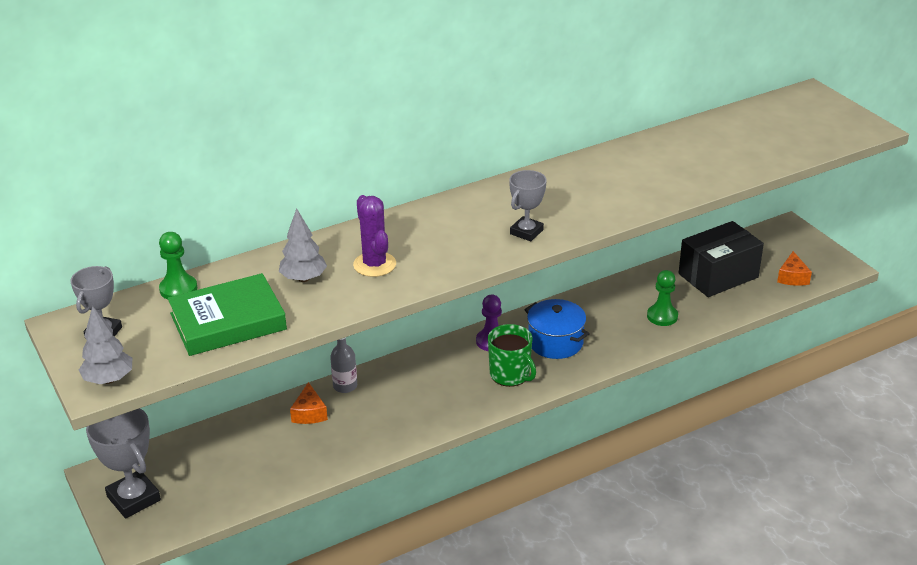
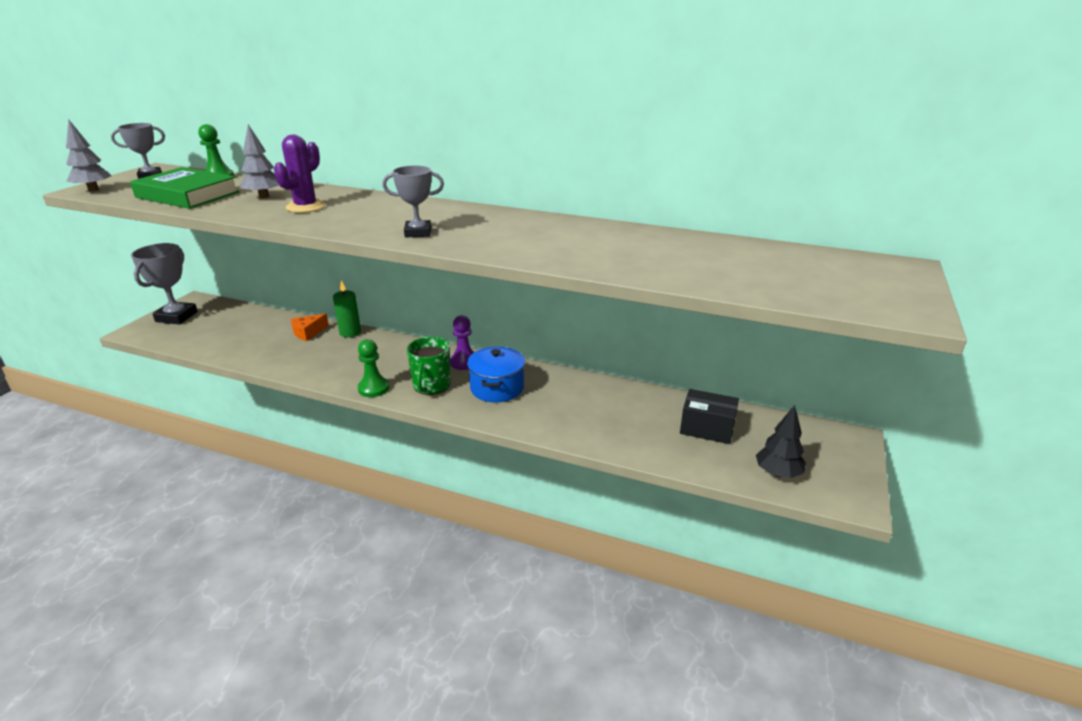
camera: 50 degrees right, 5 degrees down
grey bottle [330,337,357,393] -> green candle [333,280,361,338]
green pawn [647,270,678,326] -> green pawn moved to [358,339,389,397]
black box [679,221,764,297] -> black box [680,389,739,444], size x0.66
orange cheese [777,251,812,286] -> black tree [756,405,806,478]

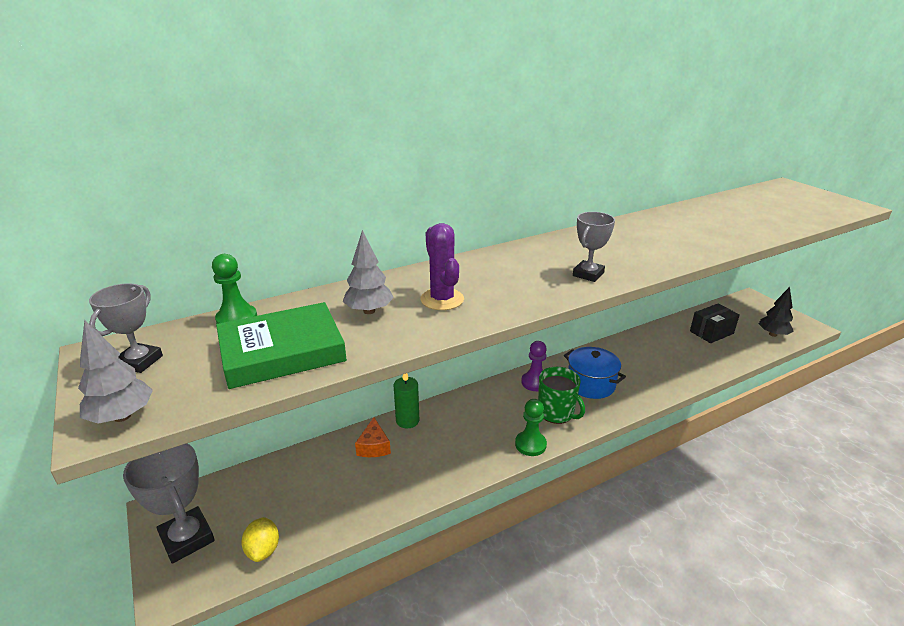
camera: 50 degrees left, 0 degrees up
none -> yellow lemon [241,517,279,562]

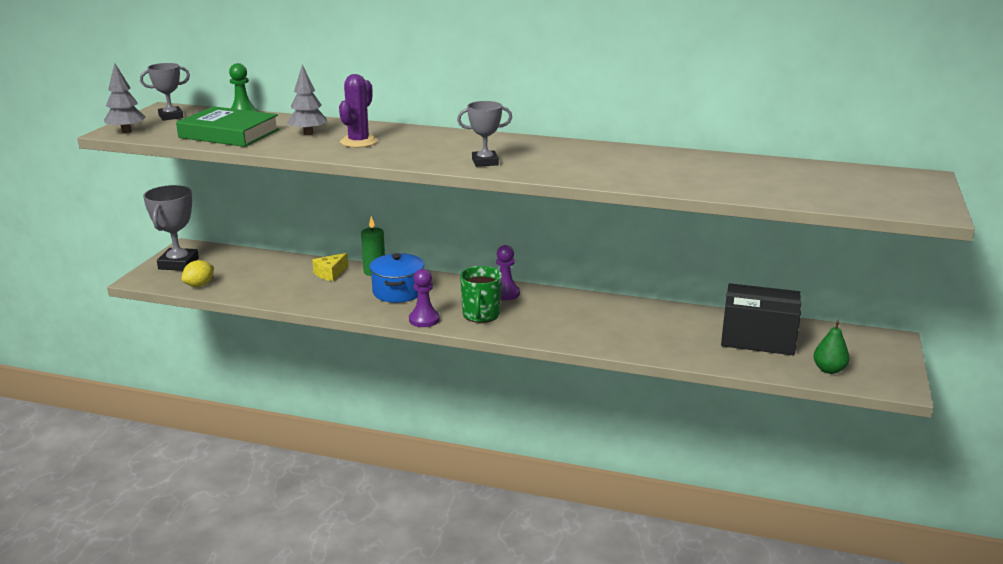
camera: 45 degrees right, 5 degrees down
orange cheese [355,417,391,457] -> yellow cheese [312,253,348,281]
green pawn [515,399,547,456] -> purple pawn [409,269,440,327]
blue pot [564,347,626,399] -> blue pot moved to [369,253,424,303]
black box [690,304,740,343] -> black box [721,283,801,355], size x1.51
black tree [759,287,794,337] -> green pear [813,320,850,374]

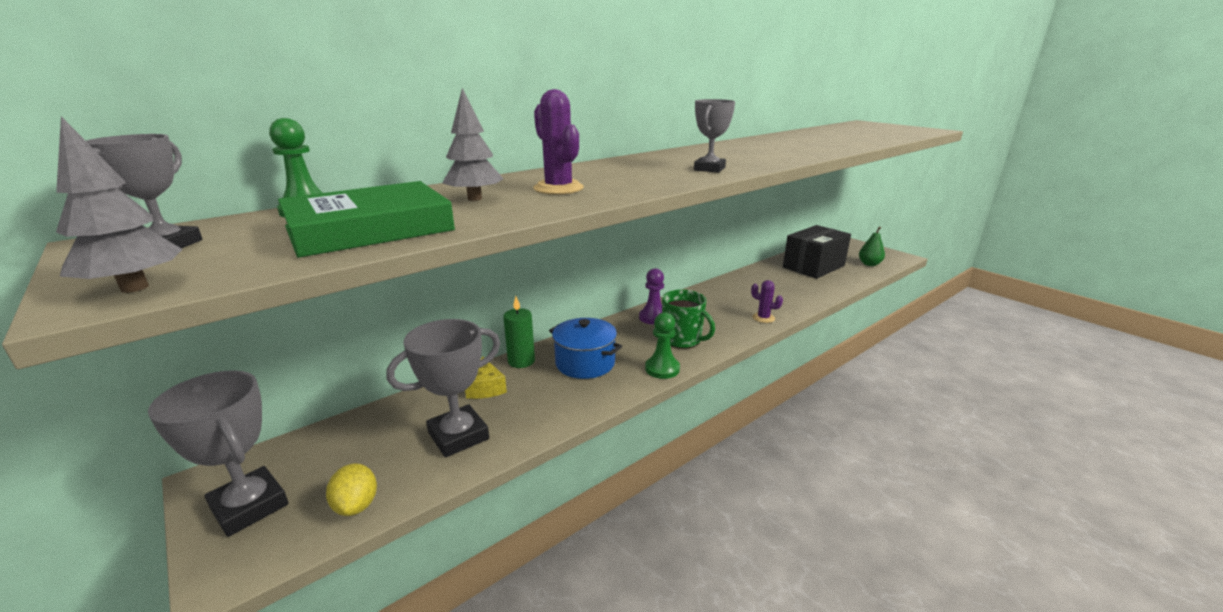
camera: 55 degrees left, 0 degrees up
purple pawn [409,269,440,327] -> green pawn [645,312,680,379]
none -> grey trophy [386,319,500,458]
none -> purple cactus [751,280,783,323]

